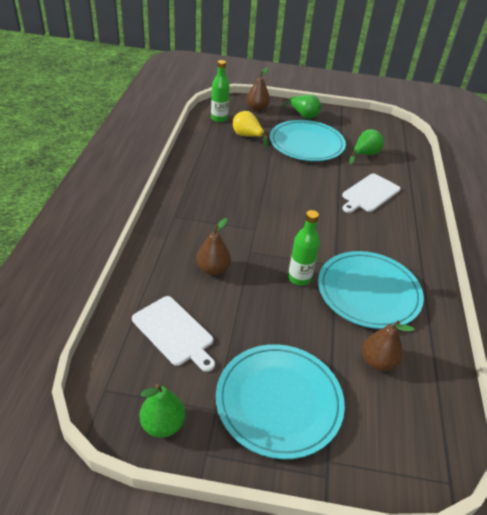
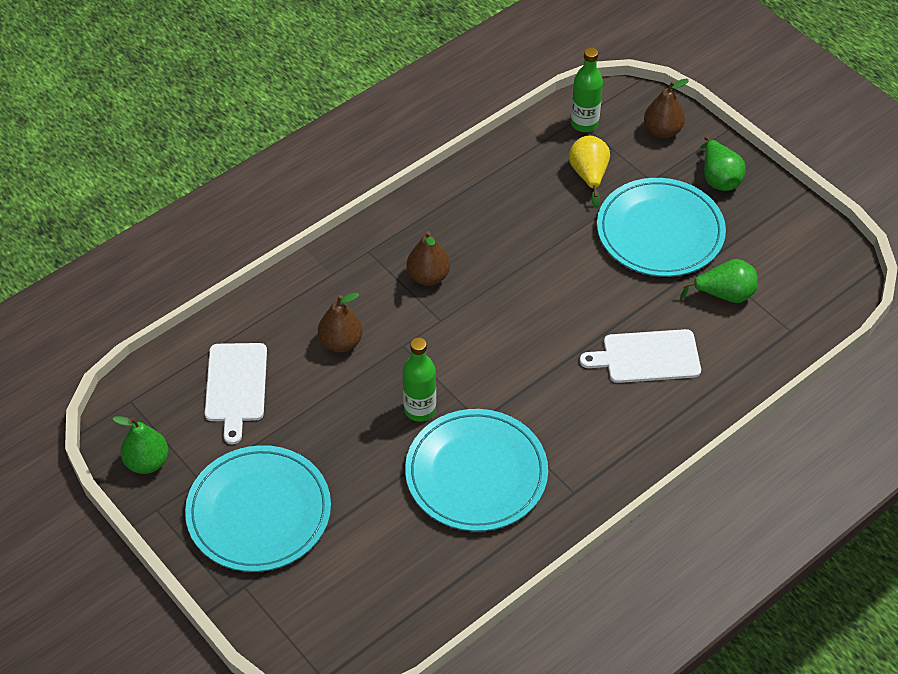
camera: 45 degrees right, 10 degrees up
brown pear [362,320,415,371] -> brown pear moved to [407,231,450,286]

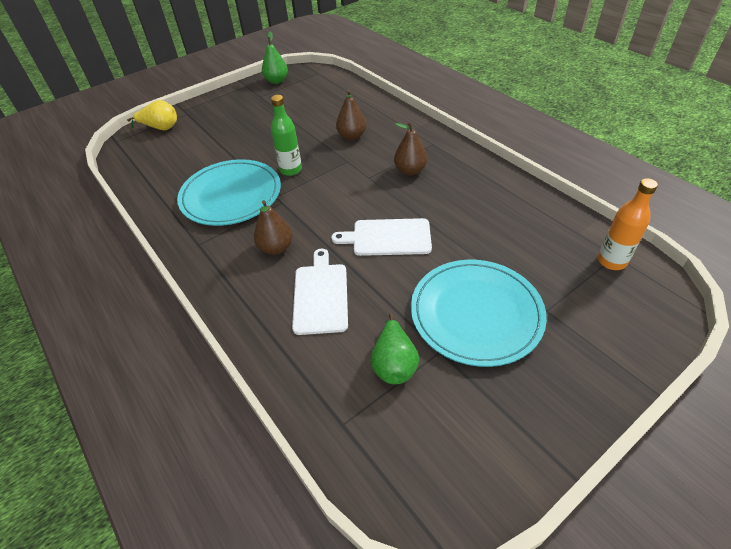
camera: 95 degrees right, 5 degrees down
turquoise plate [185,445,331,572] -> none
white cutting board [205,343,267,445] -> white cutting board moved to [331,218,432,256]
yellow pear [569,136,610,208] -> yellow pear moved to [127,100,177,131]
green bottle [571,47,603,132] -> orange bottle [598,178,658,270]
brown pear [644,78,689,138] -> brown pear moved to [254,200,293,255]
green pear [701,136,746,191] -> none

